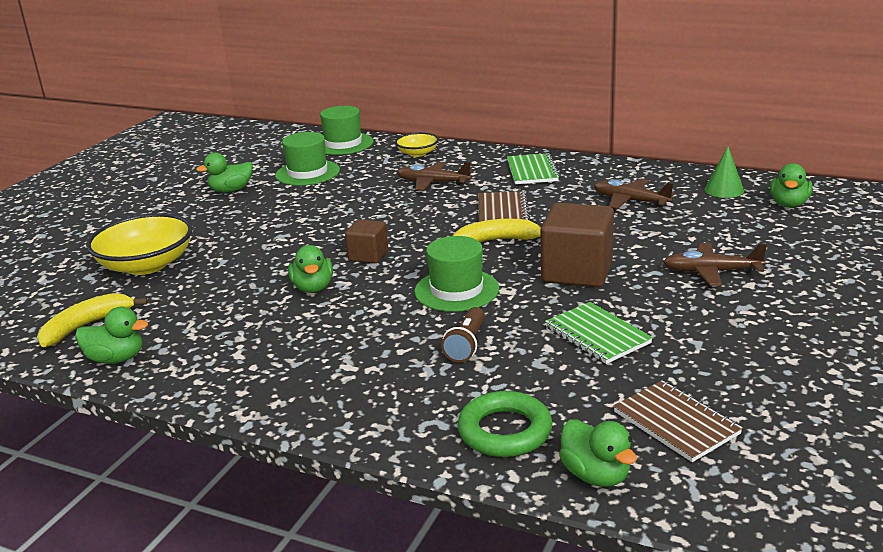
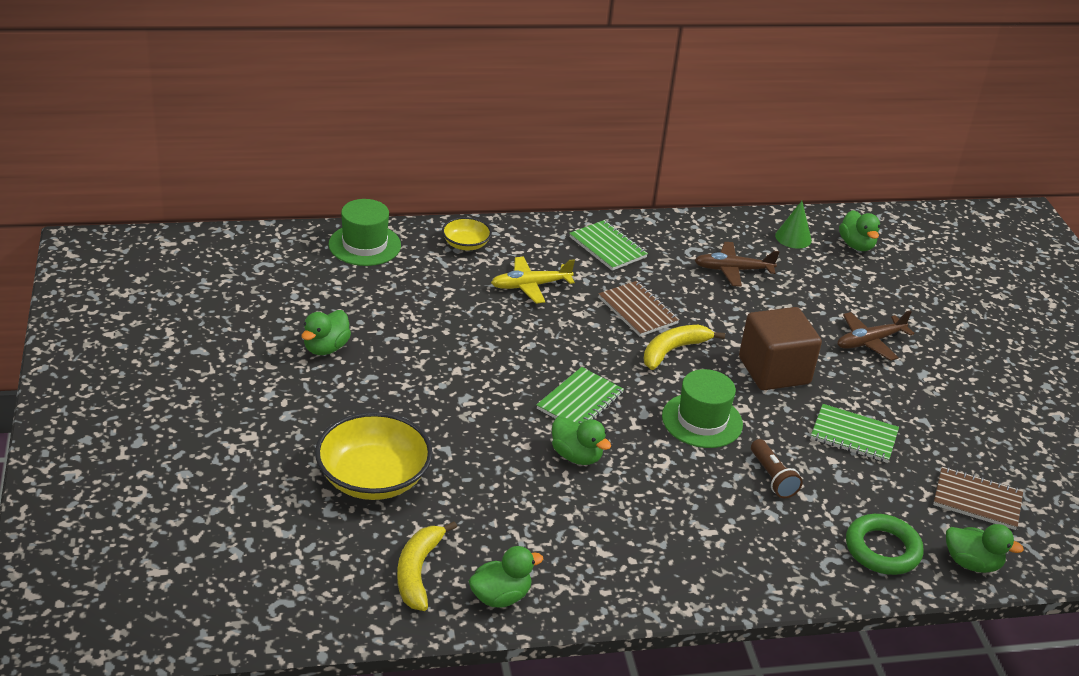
camera: 40 degrees left, 10 degrees up
green hat [275,132,340,186] -> none
brown cube [345,219,388,263] -> green notebook [536,367,624,423]
brown plane [397,162,472,191] -> yellow plane [491,256,575,304]

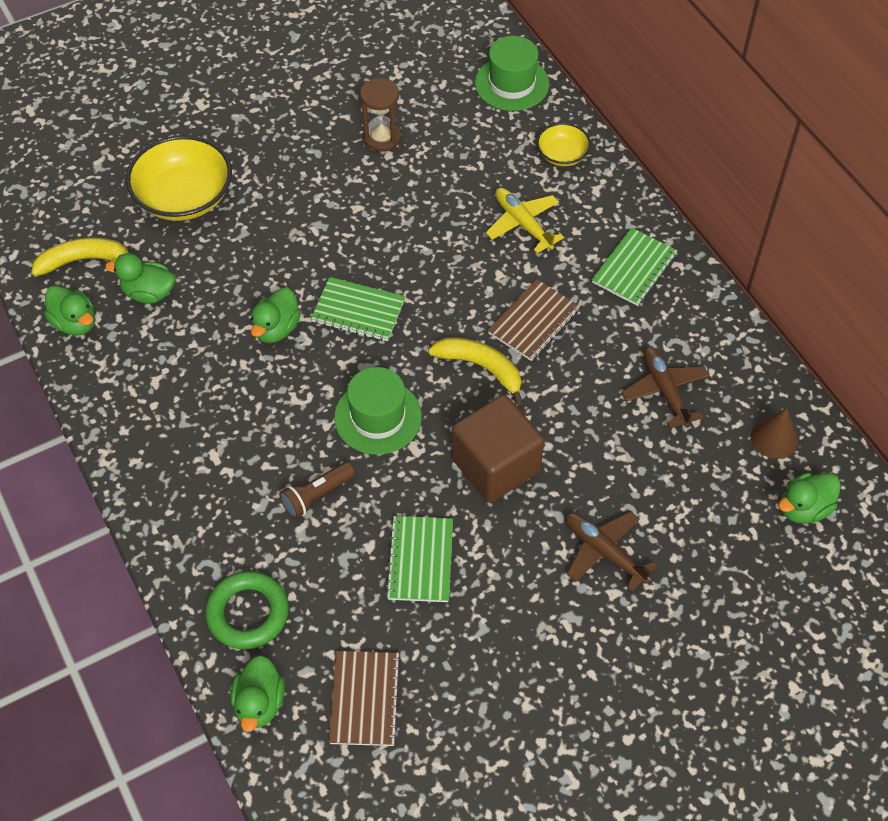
camera: 75 degrees right, 20 degrees up
green duck [302,310,351,355] -> green duck moved to [105,253,175,304]
green cone [775,201,812,249] -> brown cone [751,408,798,459]
none -> brown hourglass [360,78,401,152]

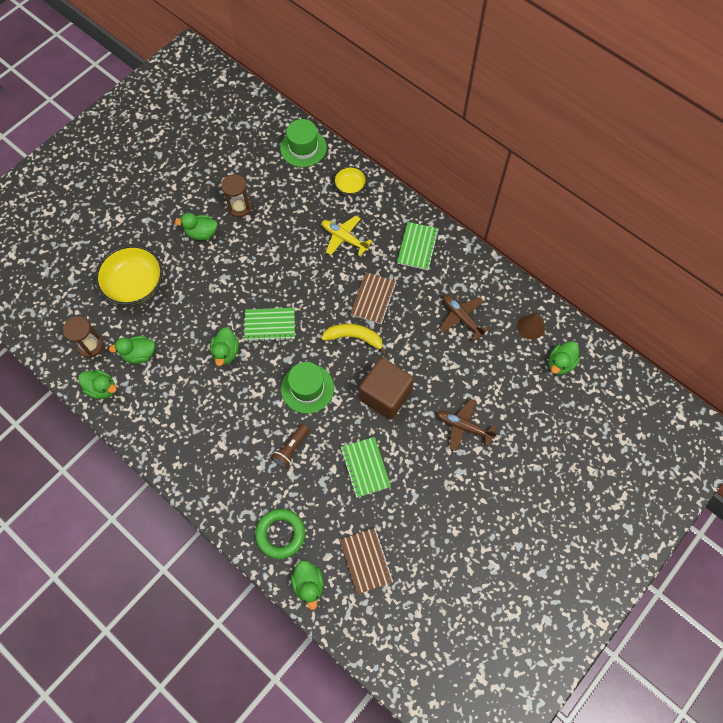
camera: 20 degrees left, 10 degrees up
yellow banana [31,238,129,276] -> brown hourglass [63,316,103,358]
none -> green duck [175,213,218,241]

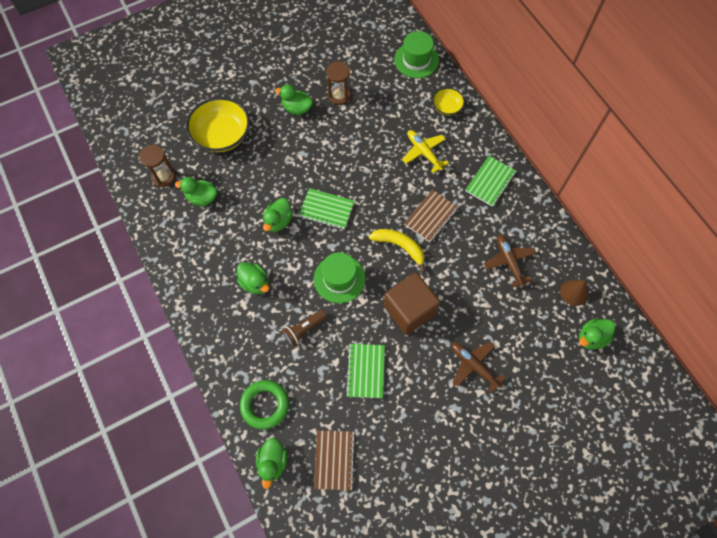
camera: 20 degrees right, 0 degrees up
green duck [78,369,117,399] -> green duck moved to [237,262,269,294]

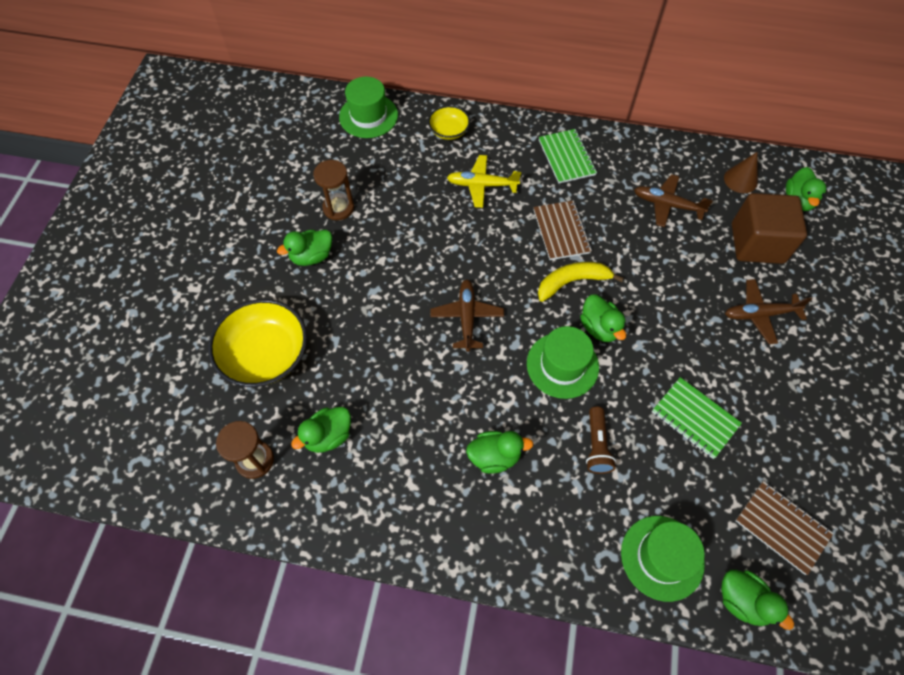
camera: 50 degrees left, 5 degrees down
green ring [240,380,289,429] -> green hat [621,516,705,602]
green duck [263,198,293,232] -> green duck moved to [580,295,626,342]
green notebook [299,188,355,230] -> brown plane [430,279,504,352]
brown cube [384,273,440,335] -> brown cube moved to [732,193,807,264]

